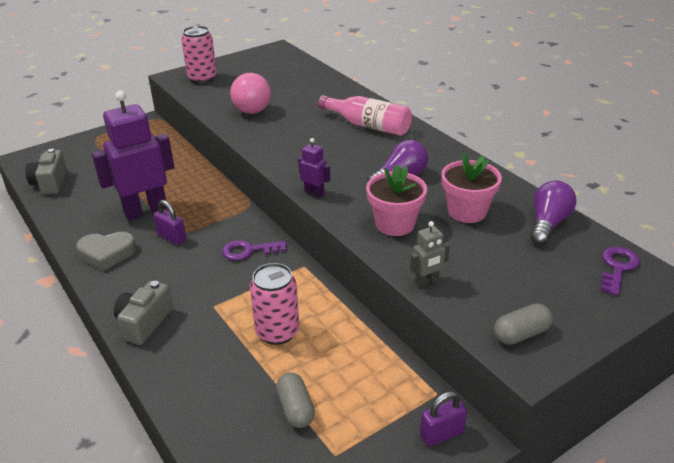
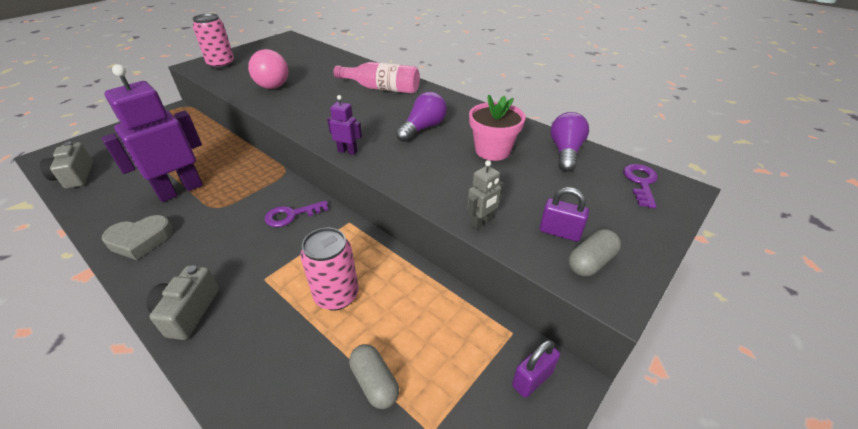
camera: 15 degrees left, 5 degrees up
purple padlock [153,200,186,245] -> purple padlock moved to [540,187,589,242]
pink flower pot [366,165,427,236] -> none

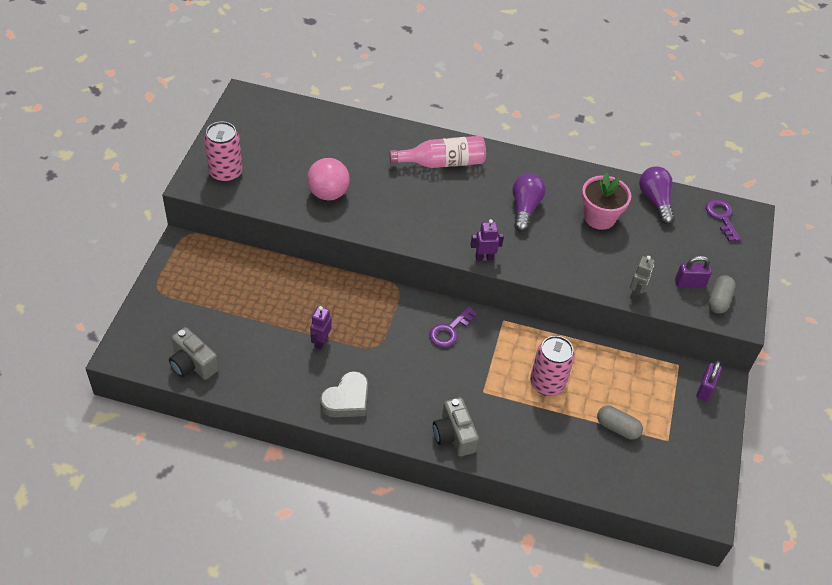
camera: 30 degrees left, 10 degrees up
purple robot [101,64,203,202] -> purple robot [310,306,332,349], size x0.44

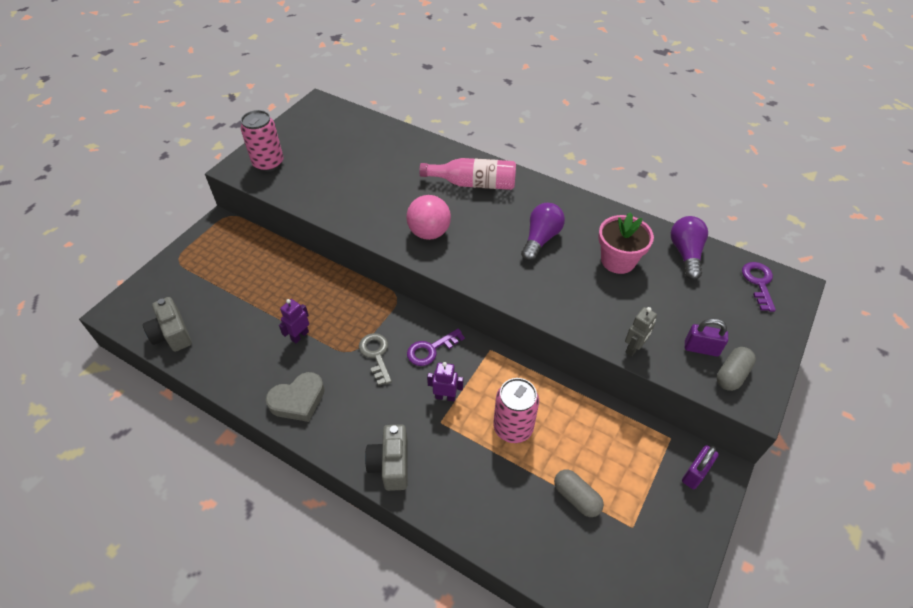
camera: 20 degrees right, 0 degrees up
pink ball [307,158,350,200] -> pink ball moved to [406,195,451,240]
purple robot [470,219,504,261] -> purple robot moved to [427,362,463,401]
none -> grey key [359,333,392,386]

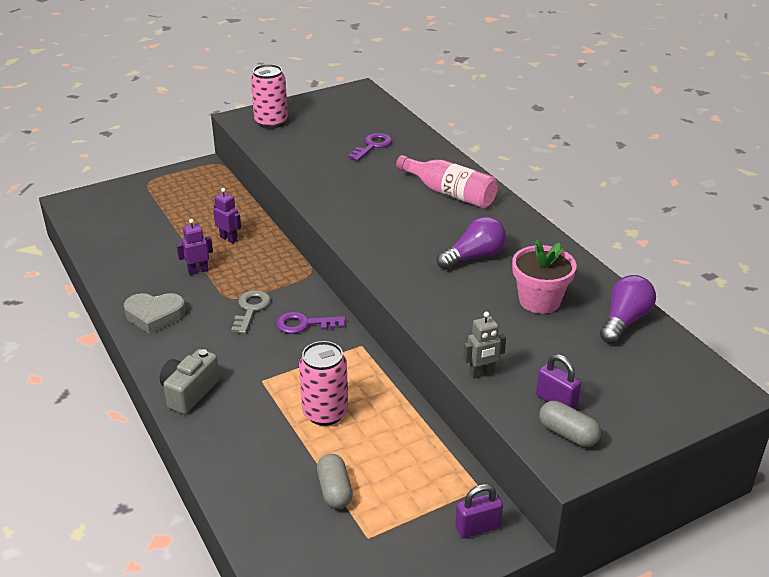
camera: 30 degrees right, 15 degrees down
grey camera [143,297,192,352] -> none
pink ball [406,195,451,240] -> none
purple robot [427,362,463,401] -> purple robot moved to [213,188,241,243]
grey capsule [717,347,756,391] -> grey capsule turned 60 degrees clockwise [539,401,601,447]
purple key [742,262,776,312] -> purple key moved to [348,133,392,161]

